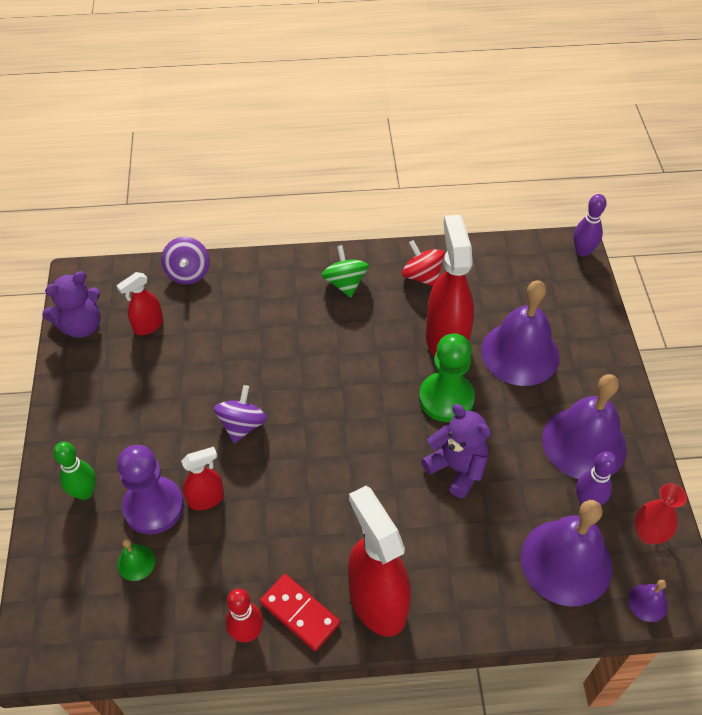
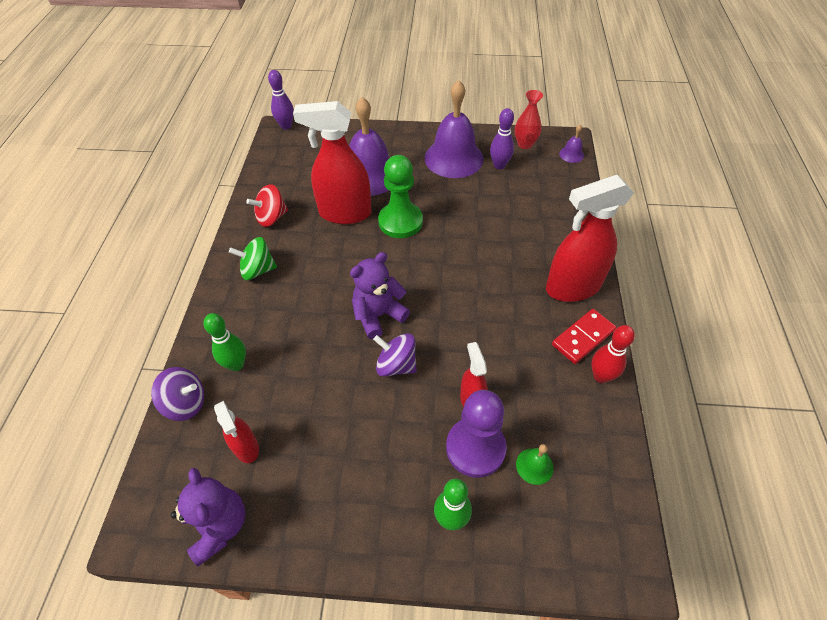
camera: 80 degrees left, 0 degrees up
purple teddy bear [421,404,491,498] -> purple teddy bear moved to [350,252,410,339]
purple bell [521,500,612,606] -> none
none -> green bowling pin [204,313,246,371]

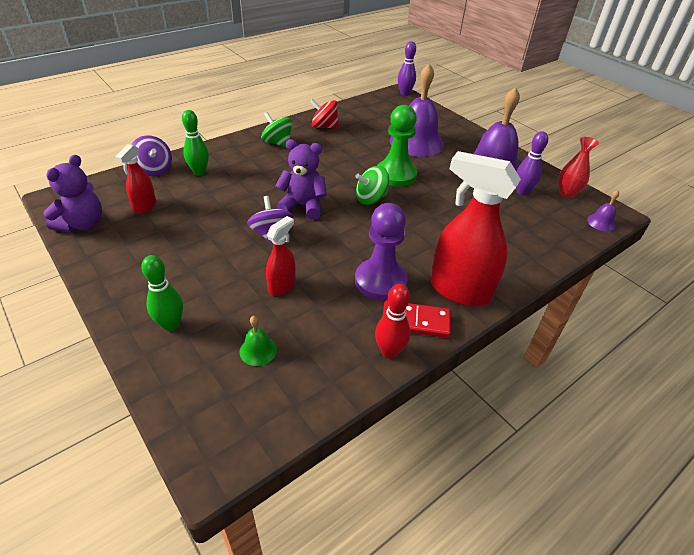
camera: 45 degrees right, 10 degrees down
red spray bottle [293,101,372,224] -> none
purple pawn [446,390,507,478] -> purple pawn moved to [355,203,408,301]
none -> green spinning top [355,166,389,205]

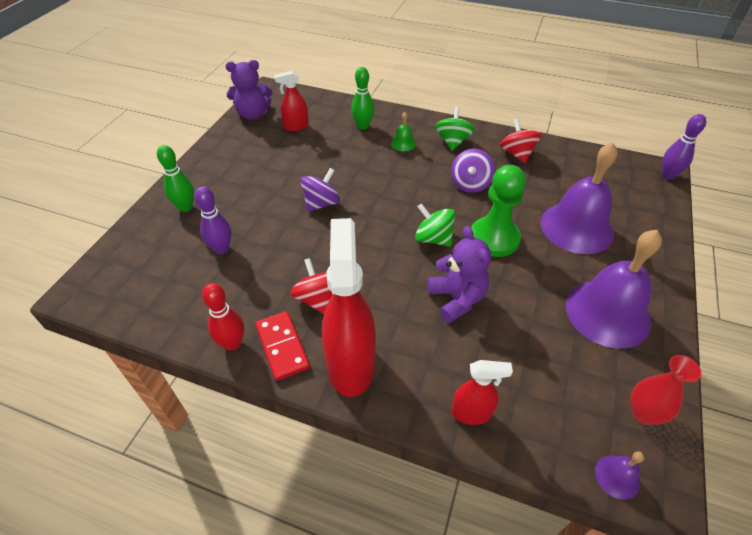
camera: 60 degrees right, 5 degrees up
purple spinning top [131,135,172,176] -> purple spinning top moved to [451,149,495,193]
green bell [239,316,277,366] -> green bell moved to [391,112,416,151]
red spray bottle [266,216,296,296] -> red spray bottle moved to [451,360,513,425]
purple teddy bear [275,139,327,219] -> purple teddy bear moved to [427,226,491,323]
purple pawn [355,203,408,301] -> red spinning top [290,258,332,314]
purple bowling pin [516,131,548,195] -> purple bowling pin moved to [195,186,232,254]

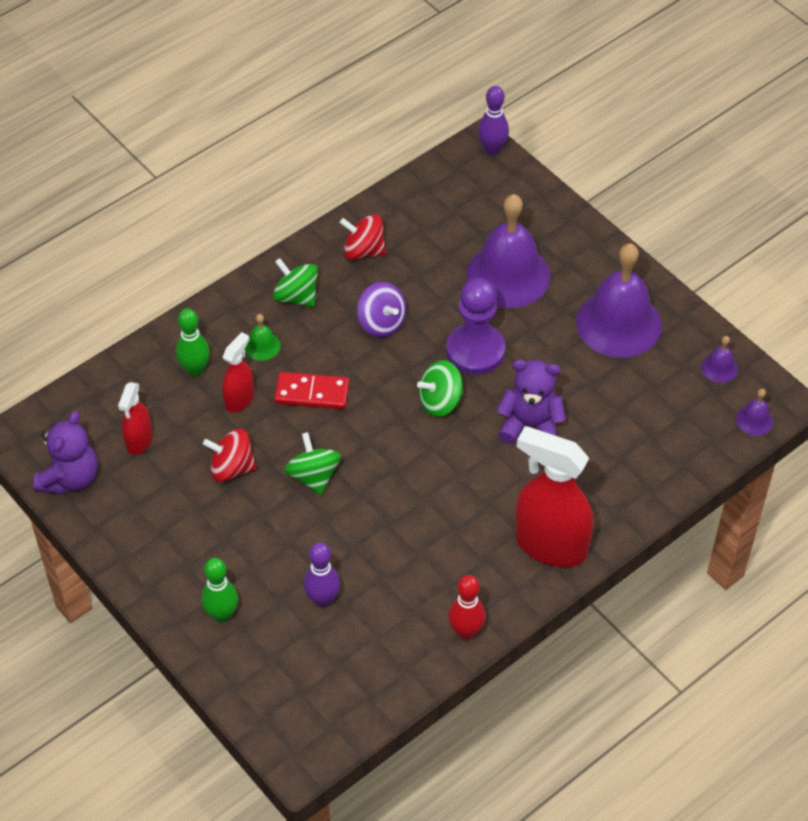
camera: 60 degrees left, 5 degrees up
red domino [255,311,310,381] -> red domino moved to [274,372,349,409]
red spinning top [290,258,332,314] -> red spinning top moved to [203,429,257,482]
purple spinning top [300,168,340,212] -> green spinning top [284,432,341,495]
red spray bottle [451,360,513,425] -> red spray bottle moved to [222,332,254,413]
green pawn [471,165,526,257] -> purple pawn [446,278,505,374]
red vase [630,355,702,425] -> purple bell [701,336,738,383]

